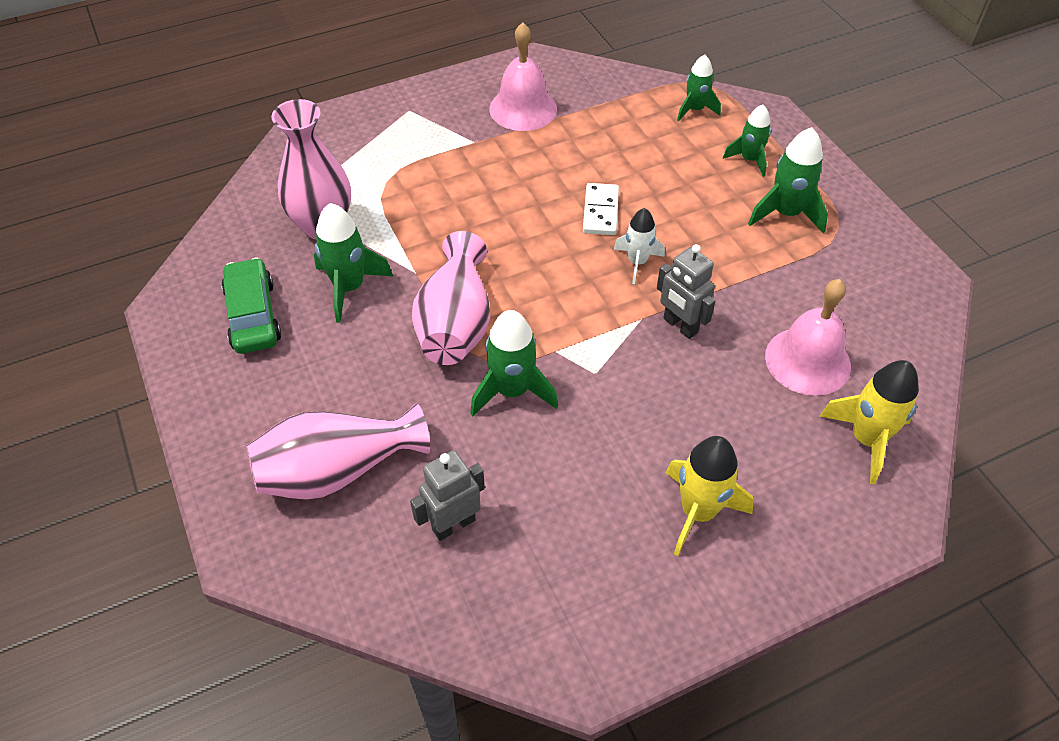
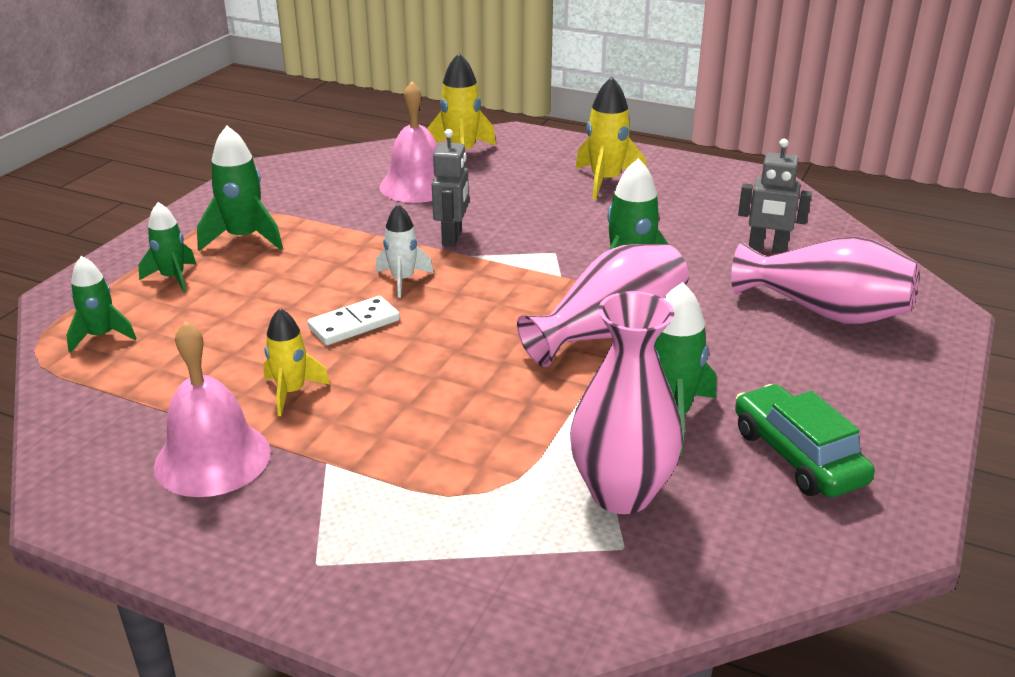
camera: 130 degrees left, 20 degrees down
green car [221,257,281,354] -> green car turned 120 degrees clockwise [735,384,875,498]
none -> yellow rocket [264,308,330,416]

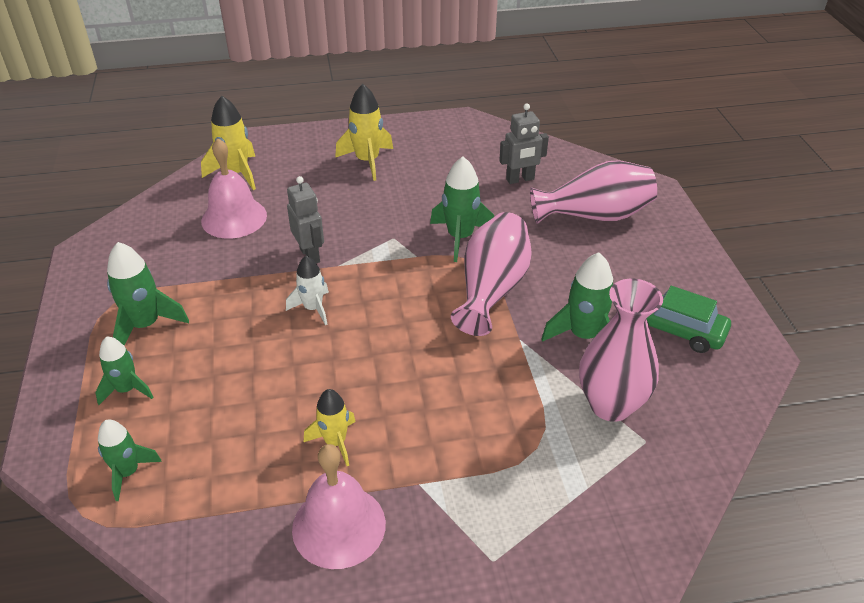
camera: 35 degrees left, 10 degrees up
white domino [308,296,400,345] -> none

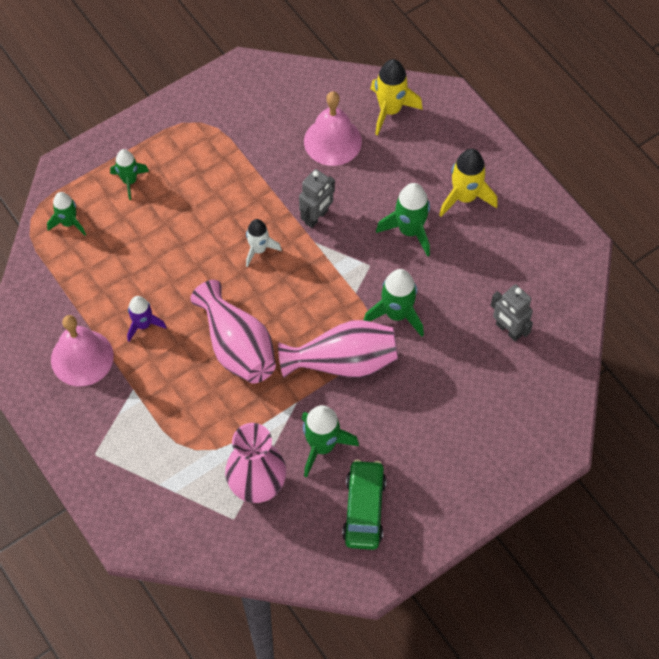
camera: 65 degrees right, 20 degrees up
green rocket [107,242,189,346] -> green rocket moved to [376,183,430,257]
yellow rocket [304,389,356,466] -> purple rocket [127,296,167,342]
pink vase [530,160,657,224] -> pink vase moved to [190,280,276,384]

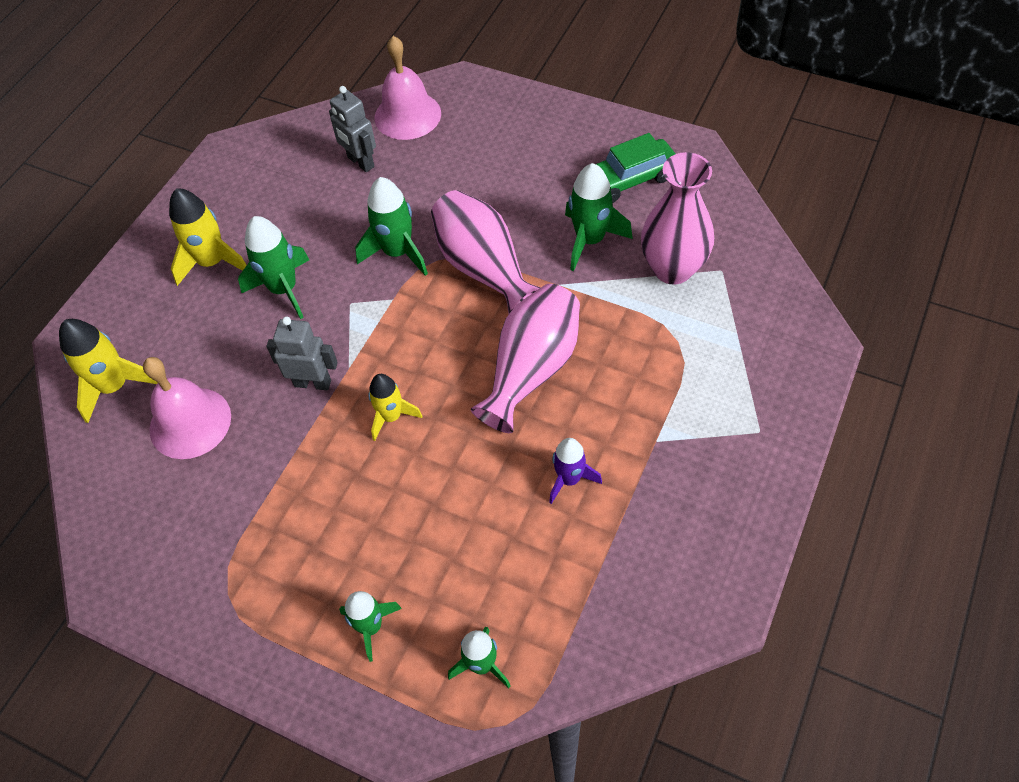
camera: 115 degrees left, 5 degrees down
pink bell [51,315,114,386] -> pink bell moved to [375,36,441,140]
white rocket [246,219,282,267] -> yellow rocket [368,374,422,441]
grey robot [490,284,533,341] -> grey robot turned 120 degrees clockwise [329,86,376,172]

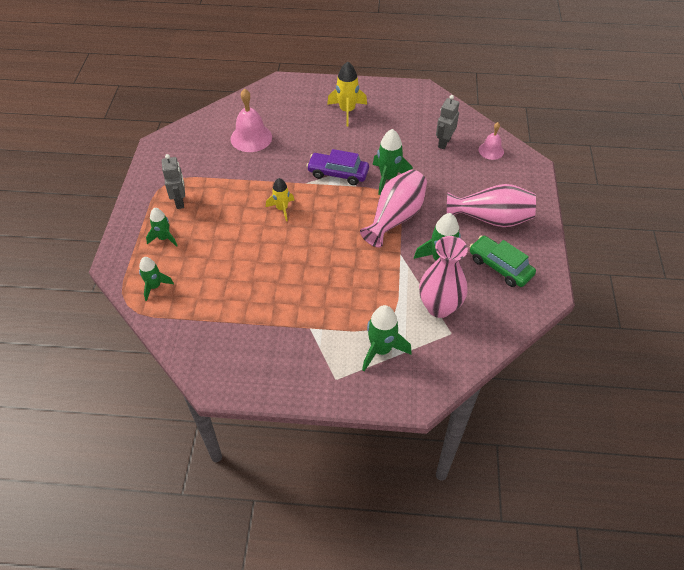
camera: 65 degrees right, 5 degrees down
yellow rocket [59,319,158,423] -> none
green rocket [238,216,309,319] -> green rocket moved to [362,305,412,371]
grey robot [266,317,338,390] -> grey robot moved to [162,154,185,209]
pink bell [375,36,441,140] -> pink bell [478,122,504,160], size x0.60
pink vase [471,284,580,433] -> pink vase moved to [447,184,536,227]
purple rocket [549,438,602,504] -> none
none -> purple car [307,149,369,185]

